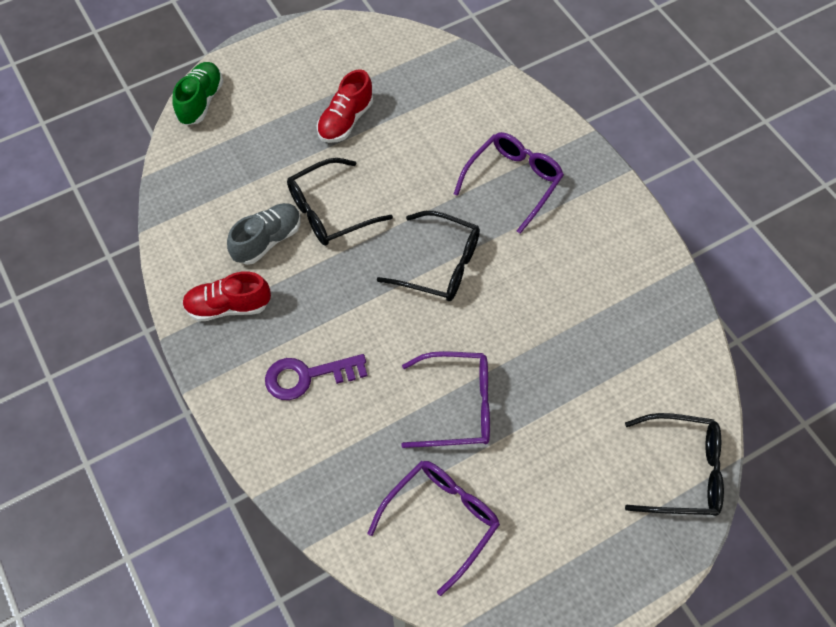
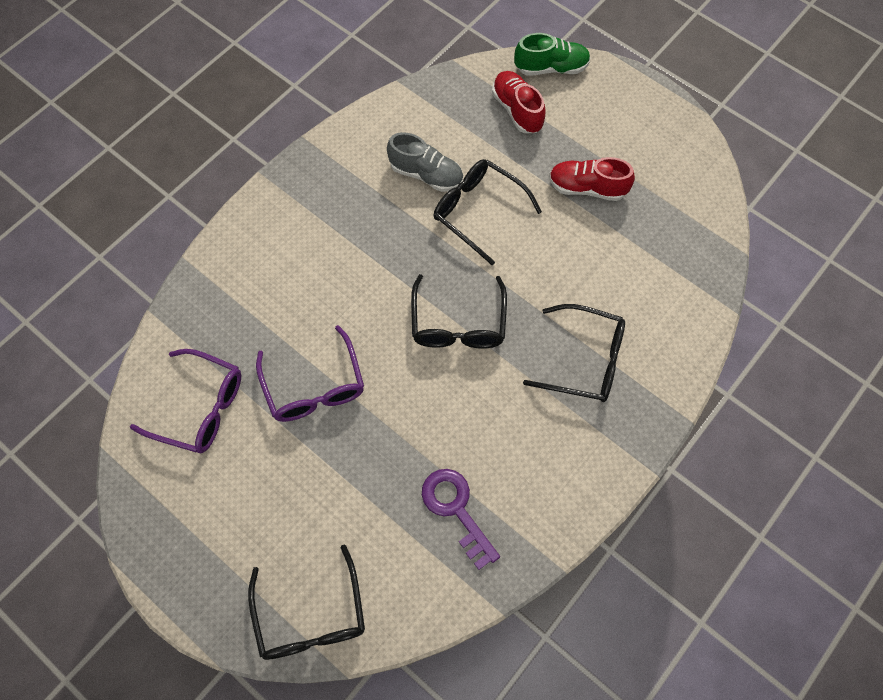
camera: 70 degrees right, 5 degrees up
red shoe [182,271,271,322] -> red shoe moved to [492,71,546,133]
purple key [265,354,367,400] -> purple key moved to [422,469,500,570]
purple glasses [454,132,564,234] -> black glasses [523,304,625,402]

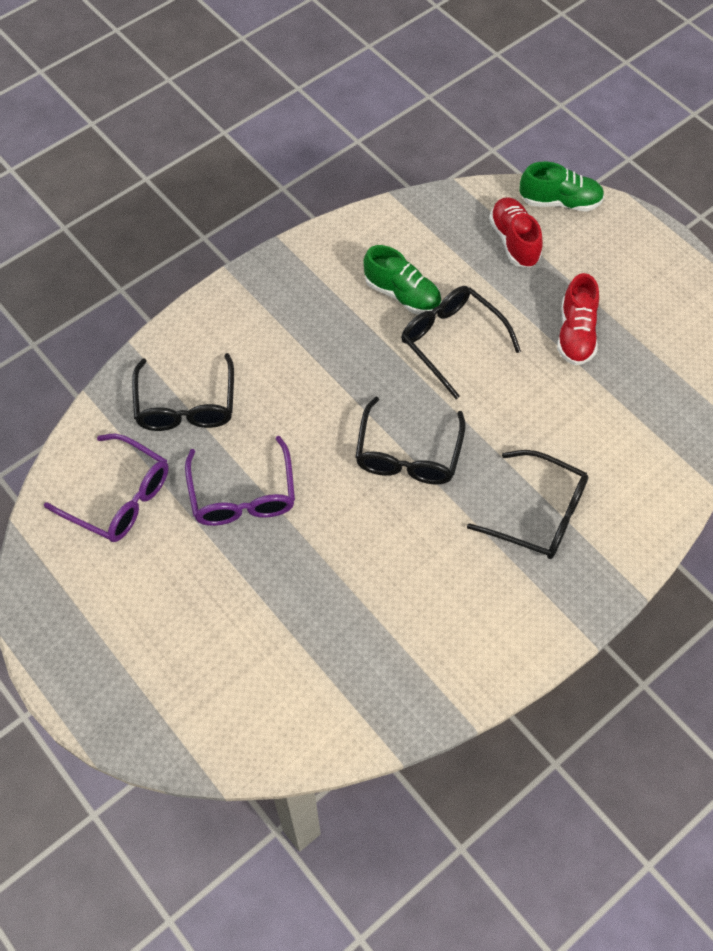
camera: 10 degrees right, 5 degrees down
black glasses [248,545,365,660] -> black glasses moved to [132,353,234,431]
grey shoe [387,132,463,192] -> green shoe [363,245,441,315]
purple key [422,469,500,570] -> none
red shoe [549,157,635,201] -> red shoe turned 105 degrees counterclockwise [557,273,599,365]

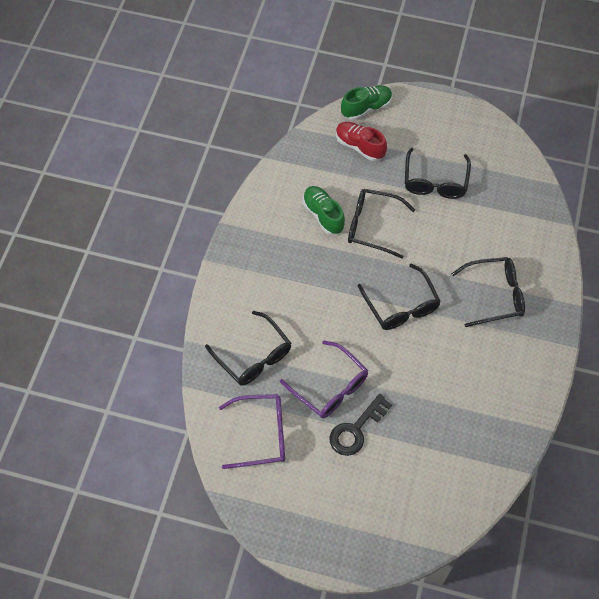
camera: 35 degrees left, 0 degrees up
green shoe [363,245,441,315] -> green shoe turned 120 degrees counterclockwise [303,186,345,235]
red shoe [557,273,599,365] -> black glasses [405,148,471,199]
none -> black key [330,394,392,456]

